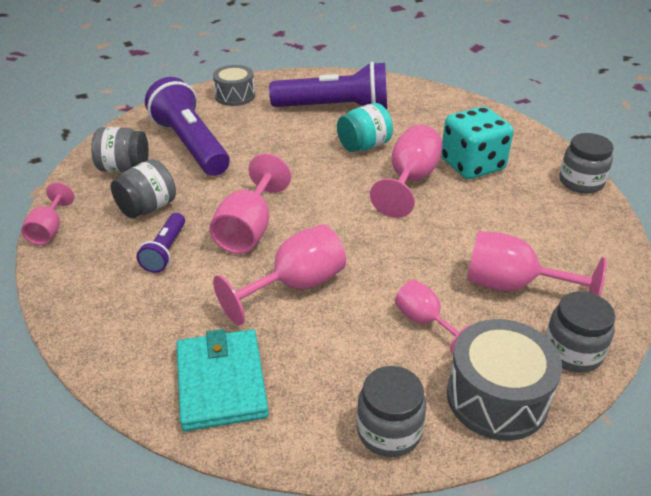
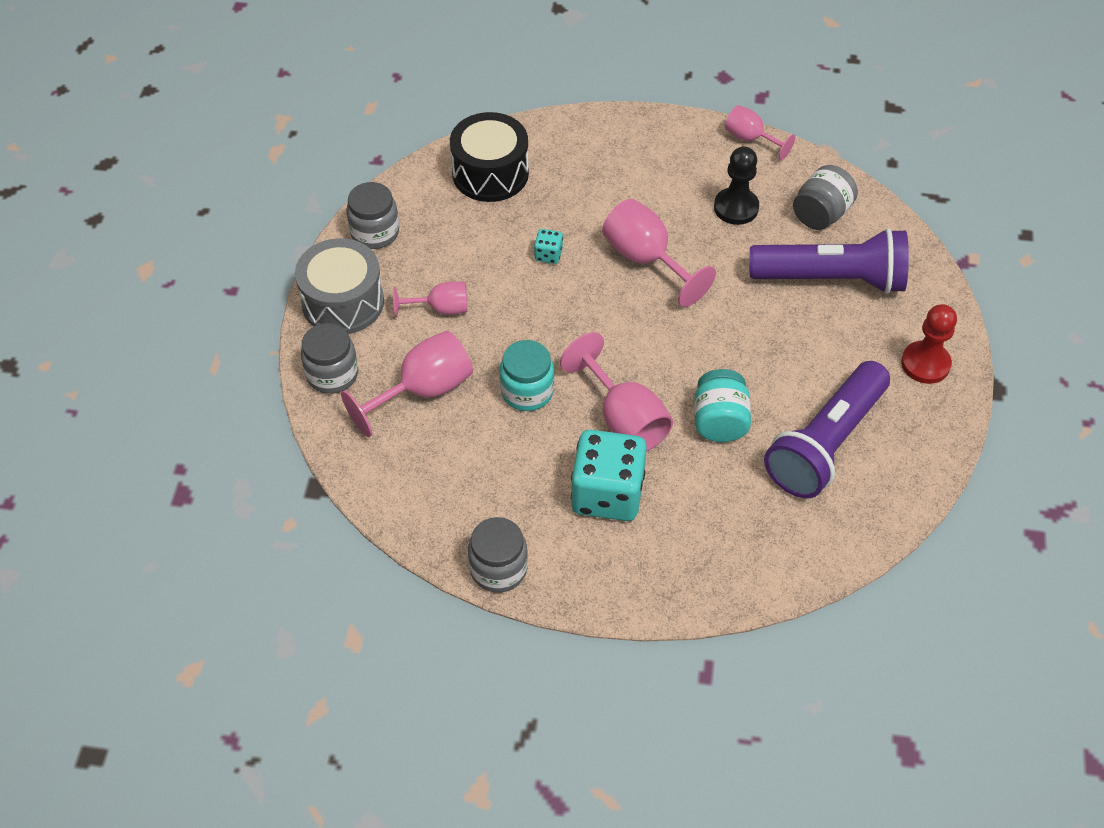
camera: 125 degrees right, 15 degrees up
grey jar [111,159,176,218] -> black pawn [714,146,759,225]
purple flashlight [137,213,185,273] -> none
turquoise wallet [176,329,269,431] -> black drum [450,112,529,202]
grey drum [213,65,255,106] -> red pawn [901,304,957,384]
pink goblet [213,224,346,325] -> turquoise dice [534,229,563,264]
none -> turquoise jar [499,340,554,411]

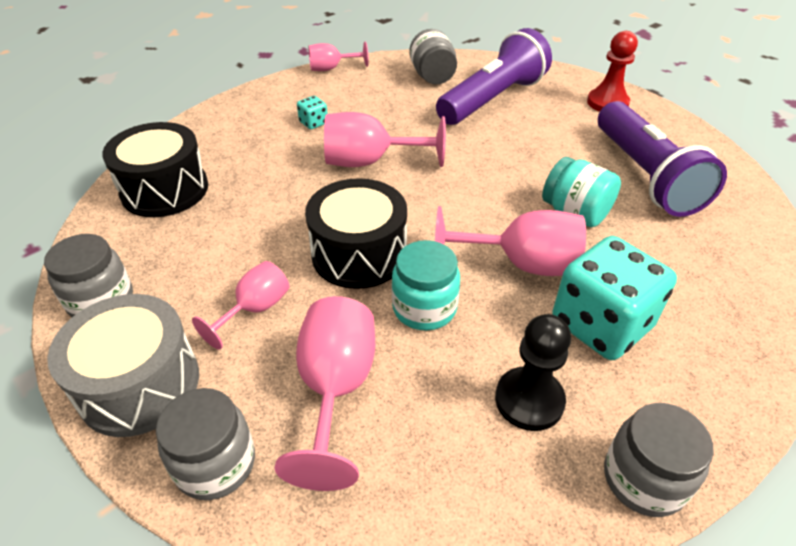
camera: 50 degrees left, 10 degrees down
turquoise dice [534,229,563,264] -> turquoise dice moved to [297,96,328,129]
black pawn [714,146,759,225] -> black pawn moved to [495,314,571,431]
none -> black drum [305,178,407,289]

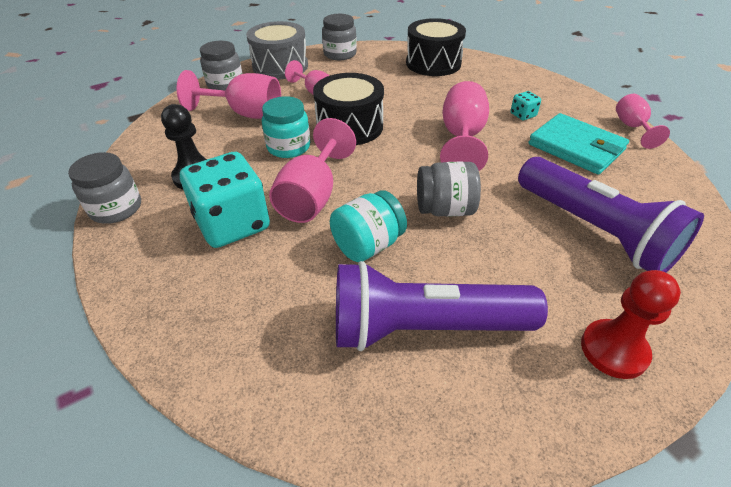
camera: 100 degrees right, 0 degrees up
grey jar [409,29,457,85] -> grey jar moved to [417,161,481,217]
none -> turquoise wallet [528,113,629,175]

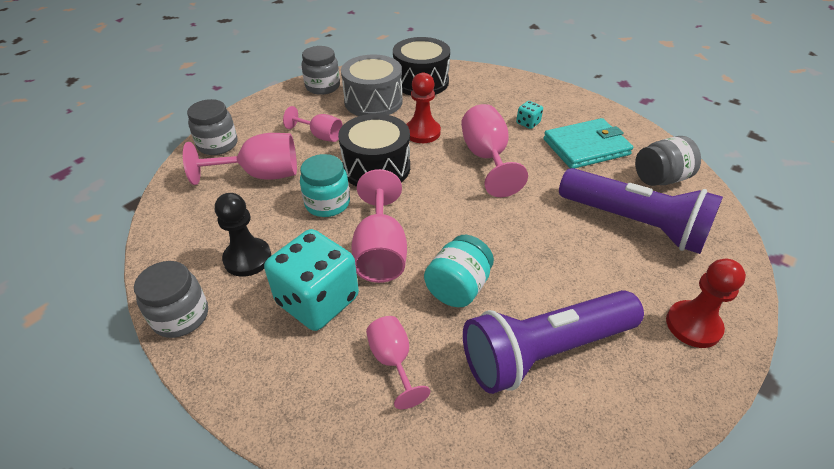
camera: 20 degrees left, 0 degrees up
grey drum [246,21,308,79] -> grey drum moved to [341,55,403,116]
grey jar [417,161,481,217] -> grey jar moved to [635,136,701,186]
turquoise wallet [528,113,629,175] -> turquoise wallet turned 45 degrees counterclockwise [544,118,633,169]
pink goblet [616,94,670,149] -> pink goblet moved to [366,316,430,409]
none -> red pawn [406,73,441,143]

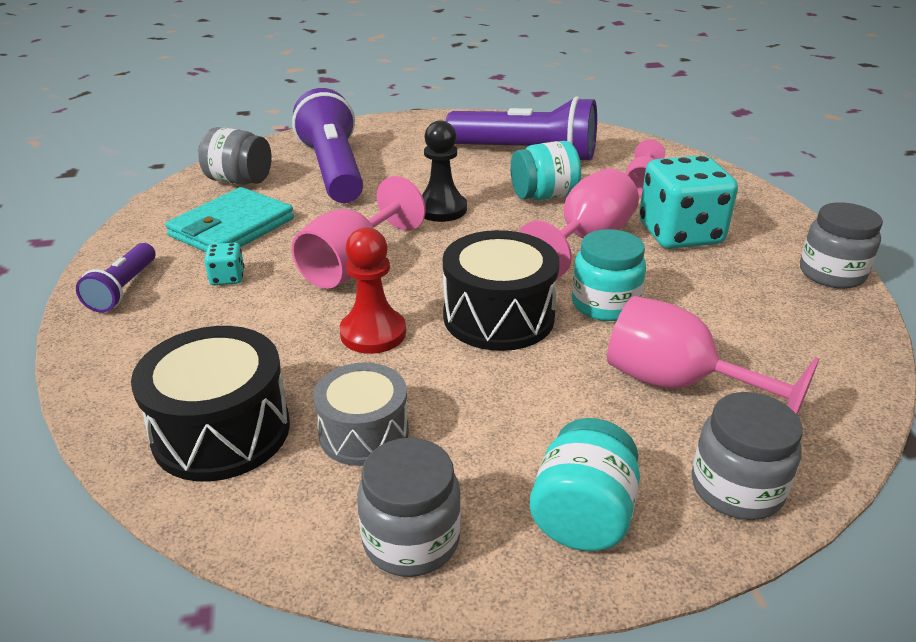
camera: 140 degrees left, 10 degrees down
black pawn [215,193,271,277] -> black pawn moved to [422,120,467,222]
pink goblet [283,106,343,142] -> none
grey drum [341,55,403,116] -> grey drum [313,362,409,466], size x0.66
turquoise wallet [544,118,633,169] -> turquoise wallet turned 75 degrees counterclockwise [165,187,294,252]
red pawn [666,259,746,348] -> none
none -> purple flashlight [76,243,155,313]
none -> turquoise jar [530,418,640,551]

